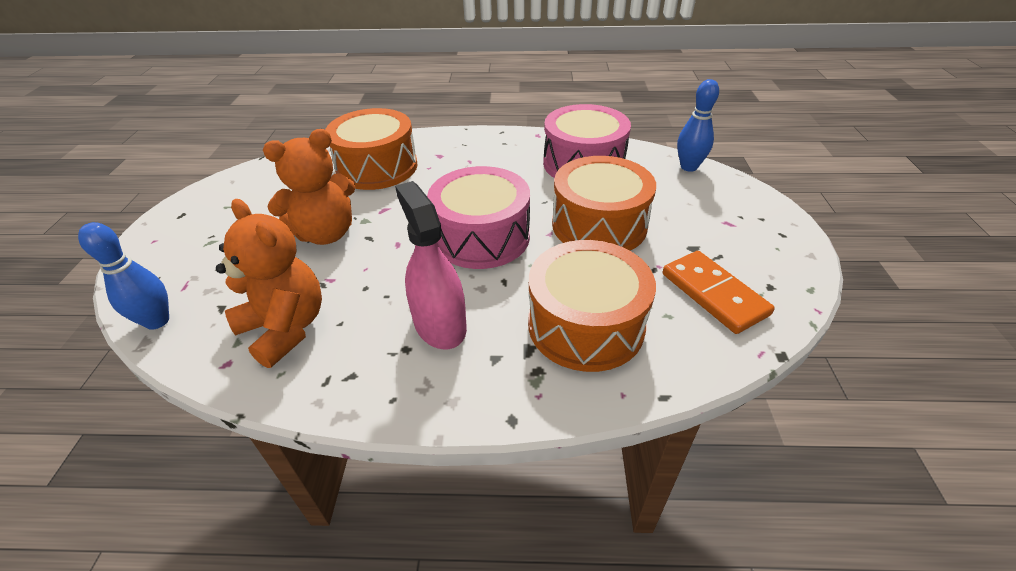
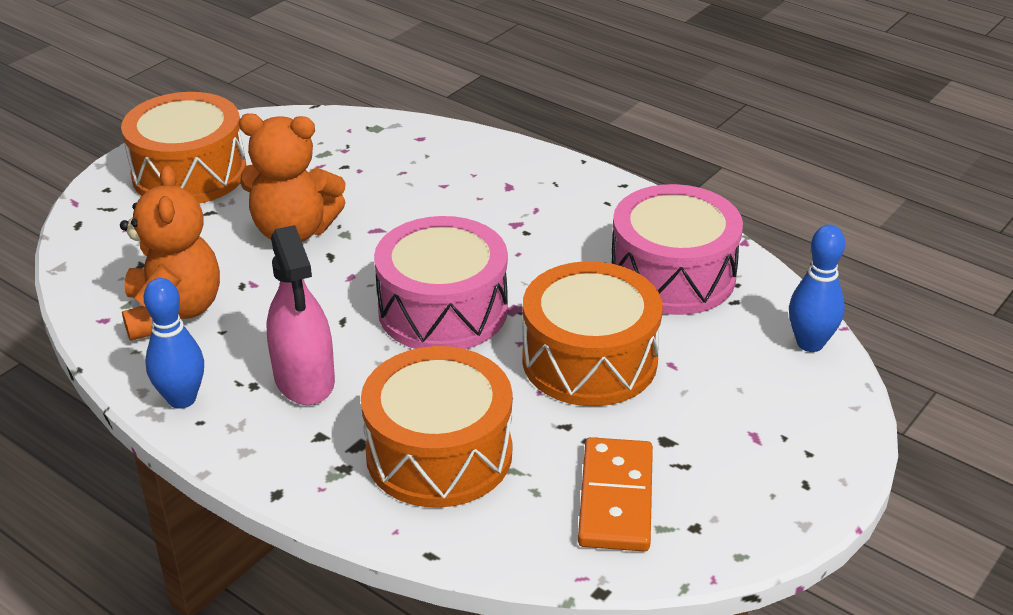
camera: 35 degrees right, 5 degrees down
blue bowling pin [78,222,169,330] -> blue bowling pin moved to [144,278,204,409]
orange drum [325,108,417,190] -> orange drum moved to [121,92,247,204]
pink spray bottle [395,181,467,349] -> pink spray bottle turned 150 degrees clockwise [267,225,335,405]

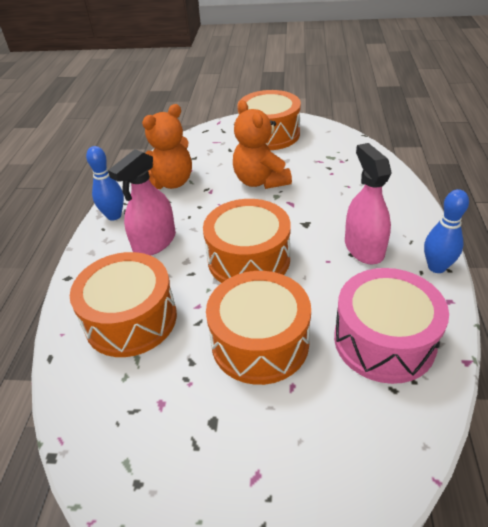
camera: 60 degrees right, 5 degrees up
pink drum [374,216,508,349] -> orange drum [203,199,291,283]
orange domino [578,437,653,551] -> none
blue bowling pin [789,225,845,352] -> blue bowling pin moved to [424,189,469,273]
none -> pink spray bottle [345,143,392,265]

